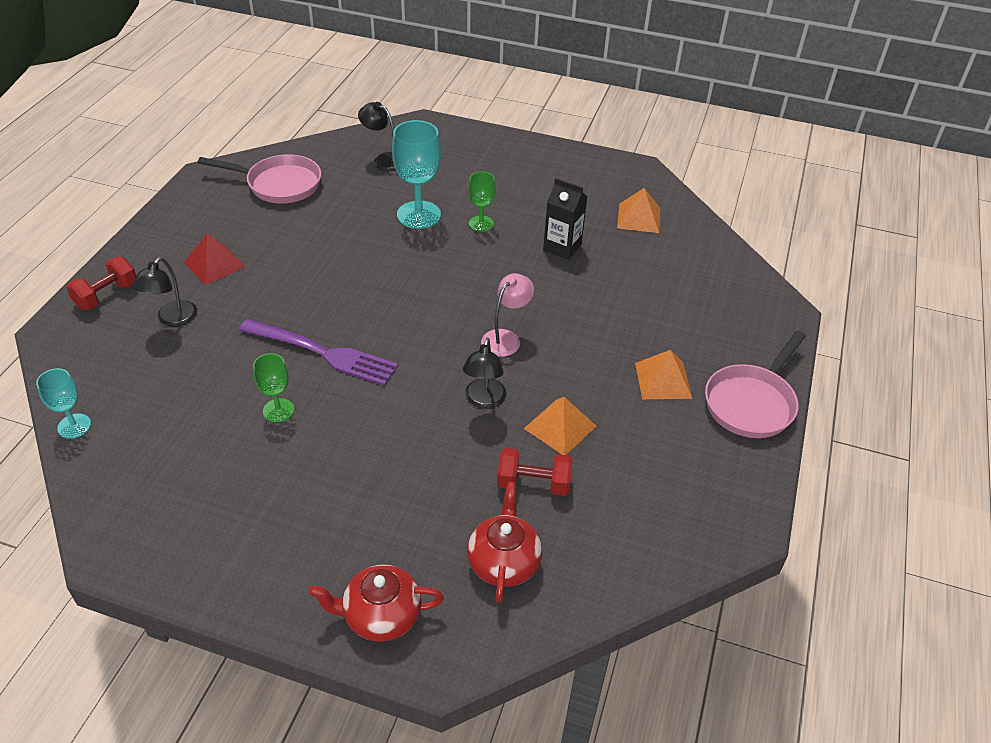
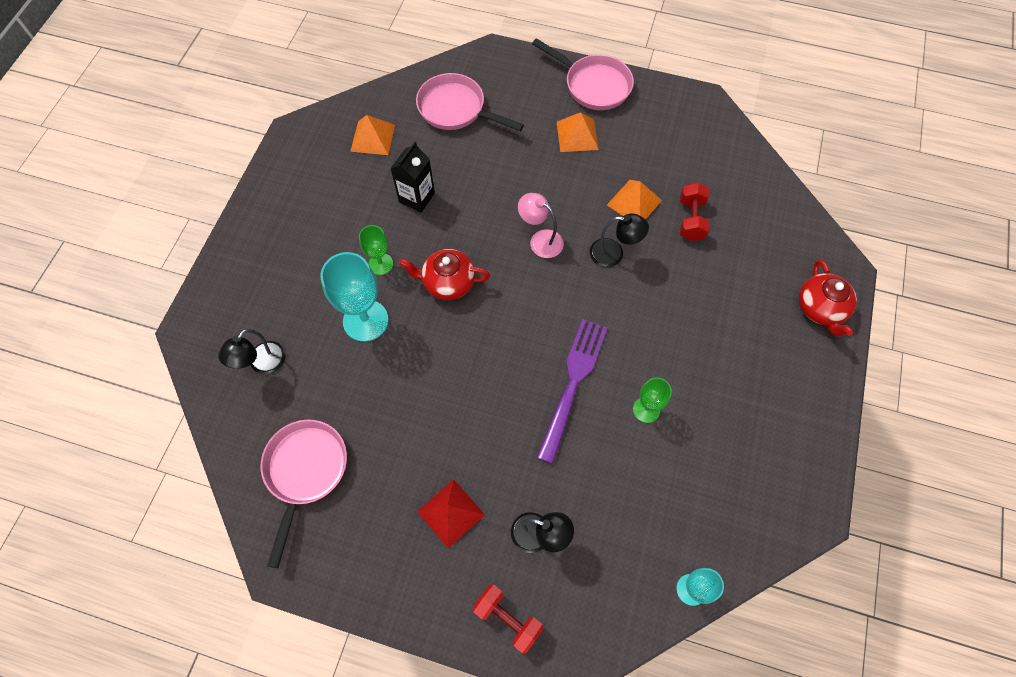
camera: 90 degrees left, 20 degrees up
red teapot [467,482,542,603] -> red teapot moved to [399,249,490,300]
none -> pink pan [416,73,524,131]

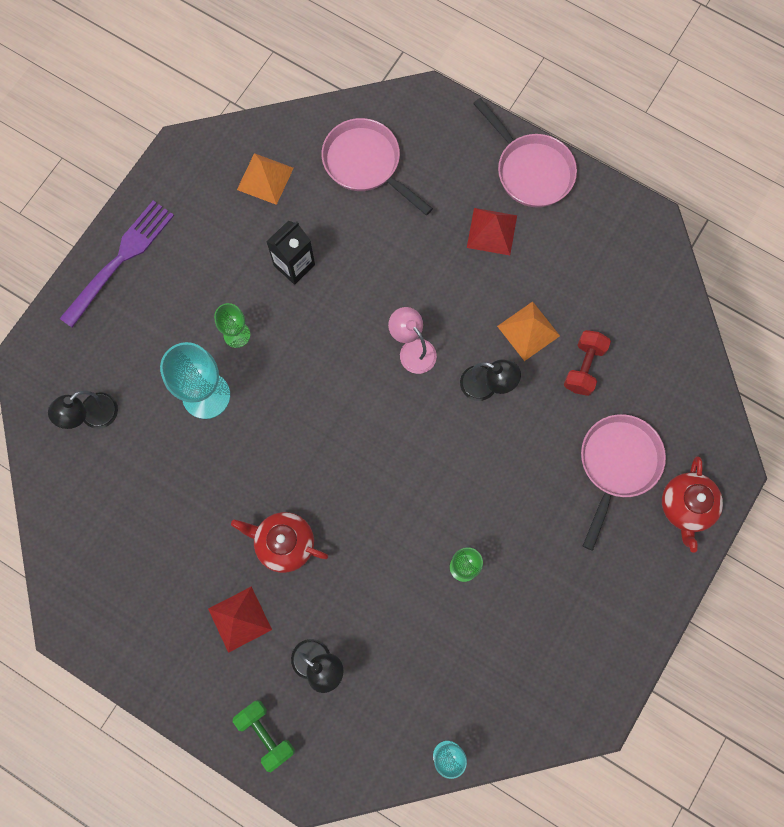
camera: 15 degrees right, 10 degrees up
pink pan [260,419,347,568] -> pink pan moved to [581,414,666,551]
red teapot [399,249,490,300] -> red teapot moved to [231,512,328,573]
red dumbbell [472,584,543,653] -> green dumbbell [233,700,295,772]
purple fork [537,319,607,464] -> purple fork moved to [59,200,174,328]
orange pyramid [557,112,599,152] -> red pyramid [467,208,517,255]

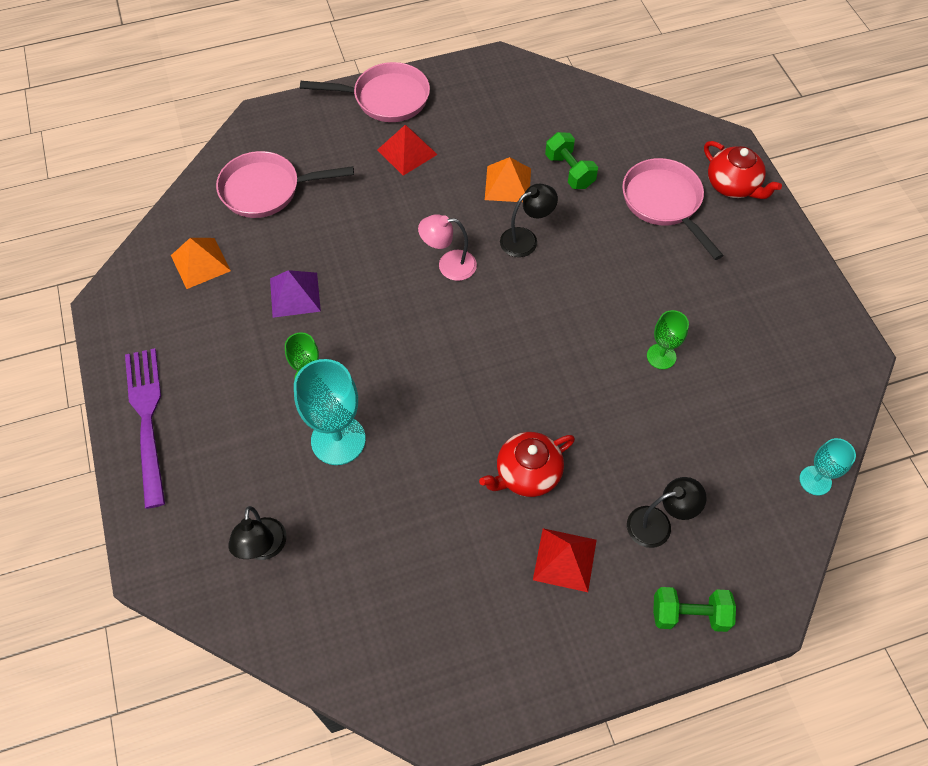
camera: 50 degrees left, 15 degrees down
black carton [266,221,315,285] -> purple pyramid [270,270,321,318]
red dumbbell [564,330,611,396] -> green dumbbell [545,132,598,189]

